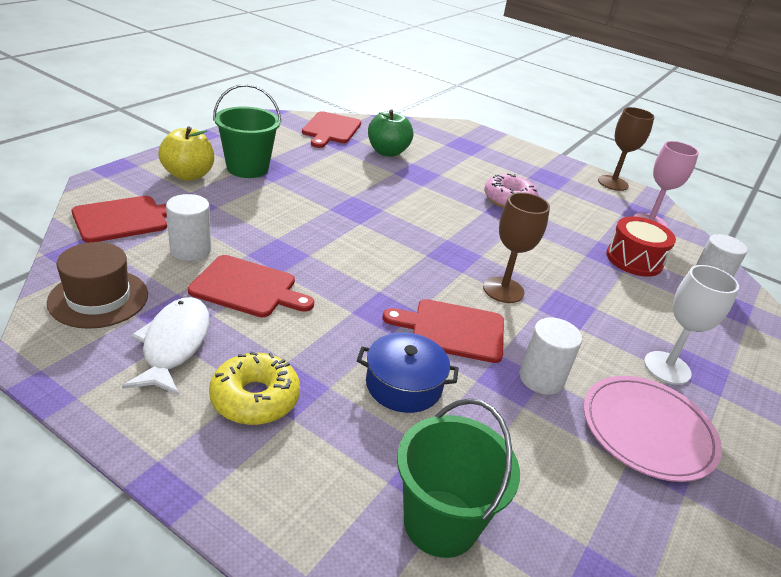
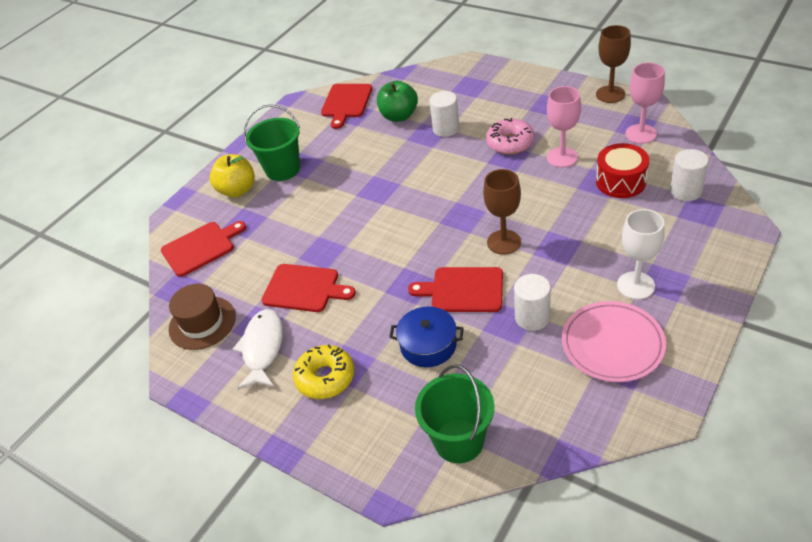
camera: 10 degrees right, 10 degrees up
white cylinder [166,194,211,261] -> white cylinder moved to [429,91,459,137]
none -> pink goblet [547,86,581,168]

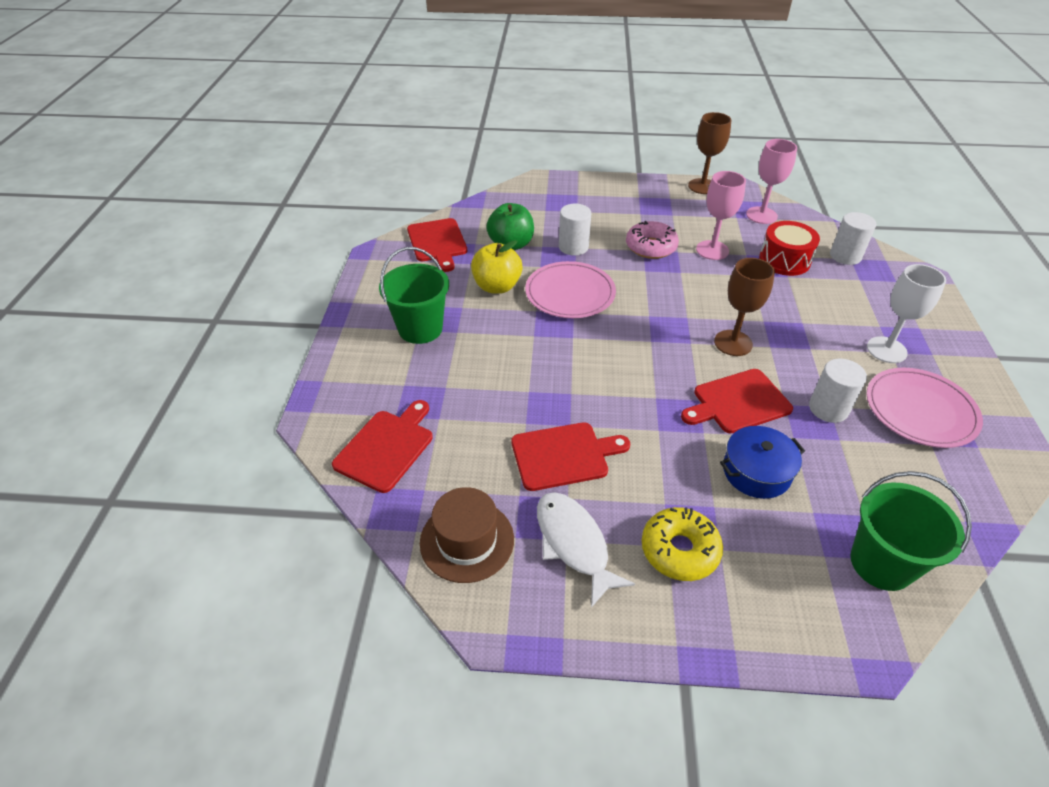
camera: 35 degrees left, 0 degrees up
yellow apple [210,154,255,198] -> yellow apple moved to [471,240,523,294]
none -> pink plate [525,261,616,318]

